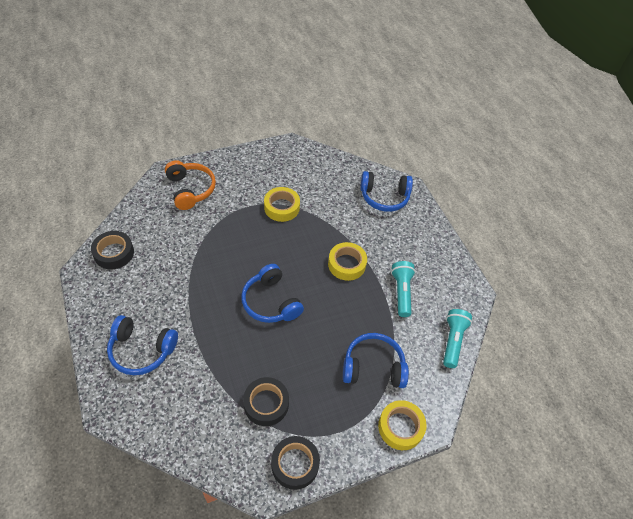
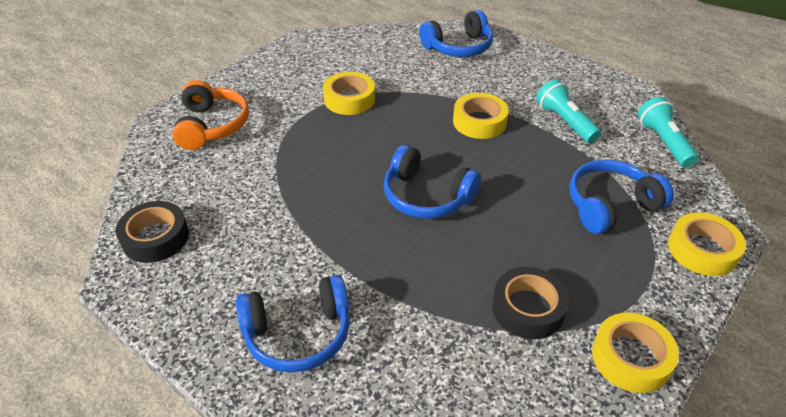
camera: 25 degrees left, 10 degrees down
orange headphones [165,160,216,210] -> orange headphones turned 45 degrees clockwise [172,80,249,150]
black tape [271,436,320,490] -> yellow tape [592,312,679,393]

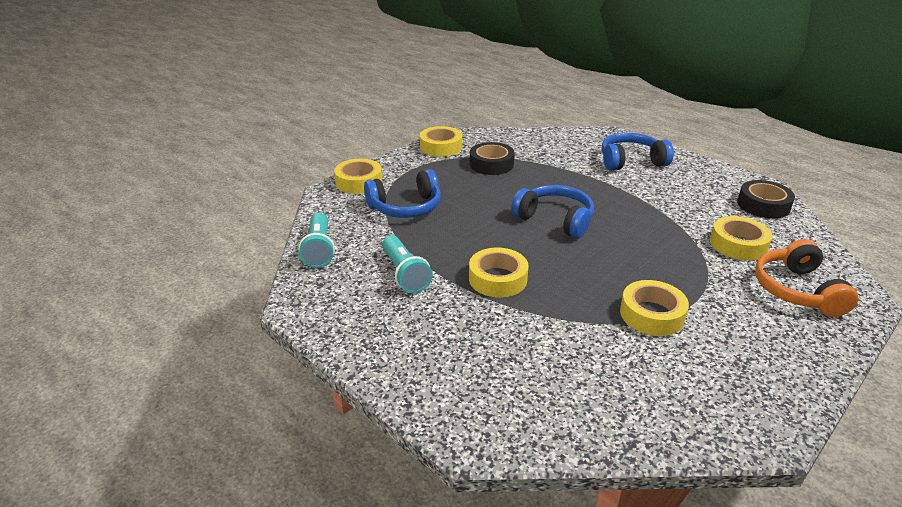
camera: 175 degrees left, 10 degrees down
blue headphones [419,10,493,57] -> none
none -> yellow tape [710,216,772,261]

